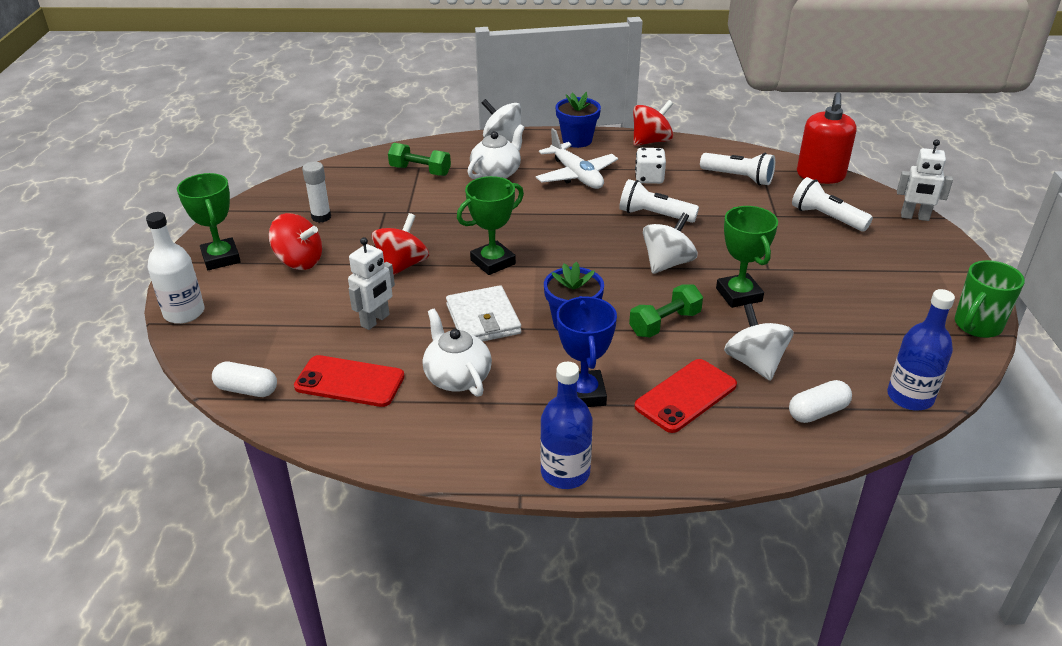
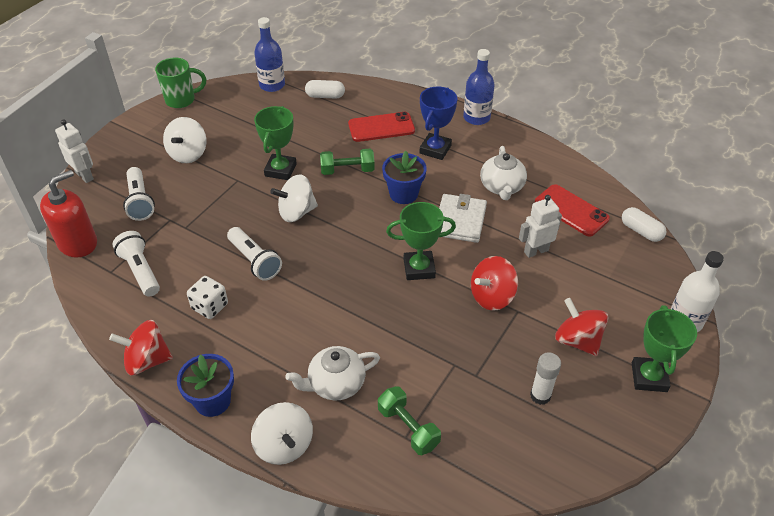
camera: 150 degrees left, 10 degrees up
white plane [536,128,618,189] -> none
white spinning top [724,304,794,381] -> white spinning top moved to [163,117,206,163]

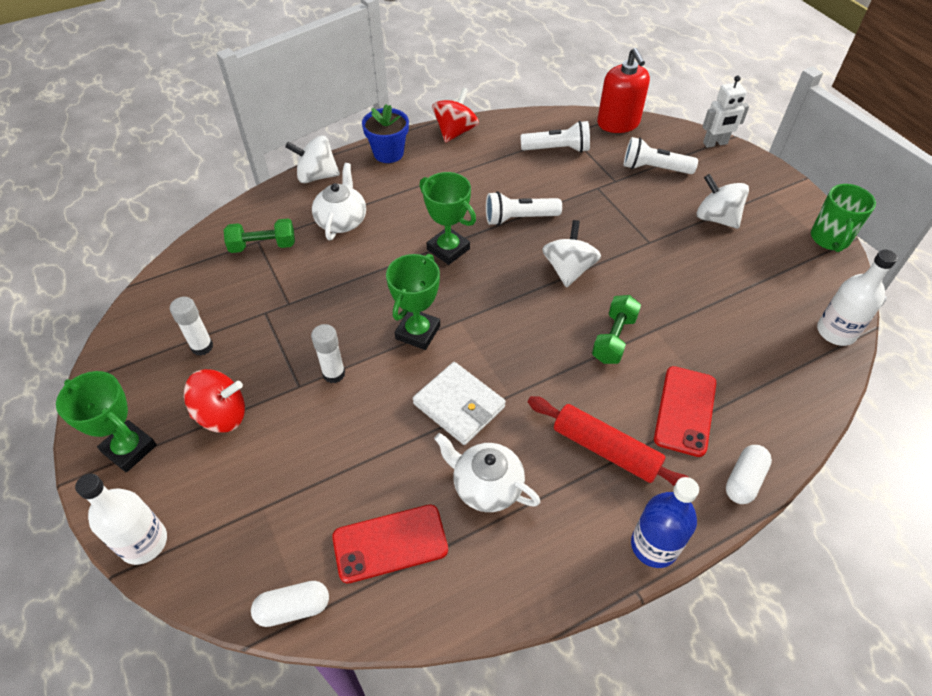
camera: 120 degrees right, 5 degrees up
white dice [187,276,228,319] -> none
blue bottle [254,17,285,92] -> white bottle [817,249,897,346]
green trophy [254,106,297,180] -> green trophy moved to [419,172,476,265]
white capsule [305,80,345,99] -> white capsule moved to [726,445,772,504]
blue flower pot [382,151,427,204] -> none
blue trophy [419,86,457,160] -> red rolling pin [528,396,688,486]
red spinning top [471,256,518,311] -> white glue stick [311,324,345,383]
white robot [519,195,562,258] -> none

